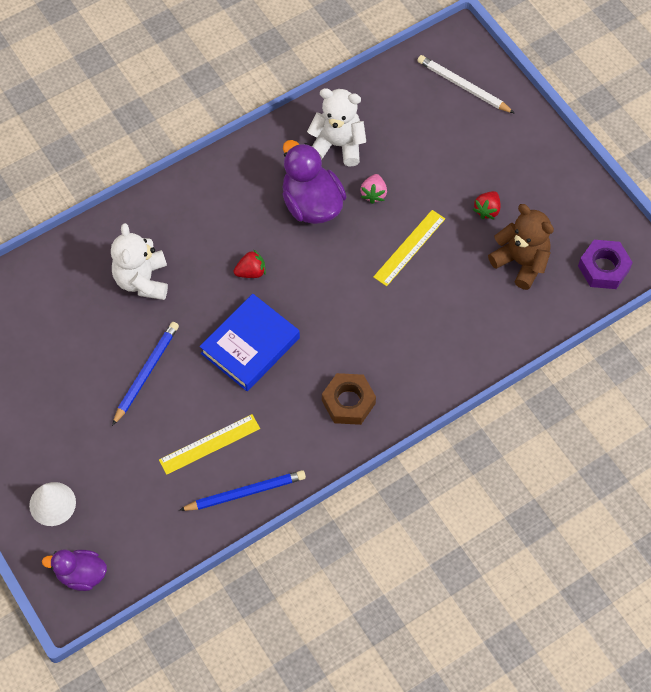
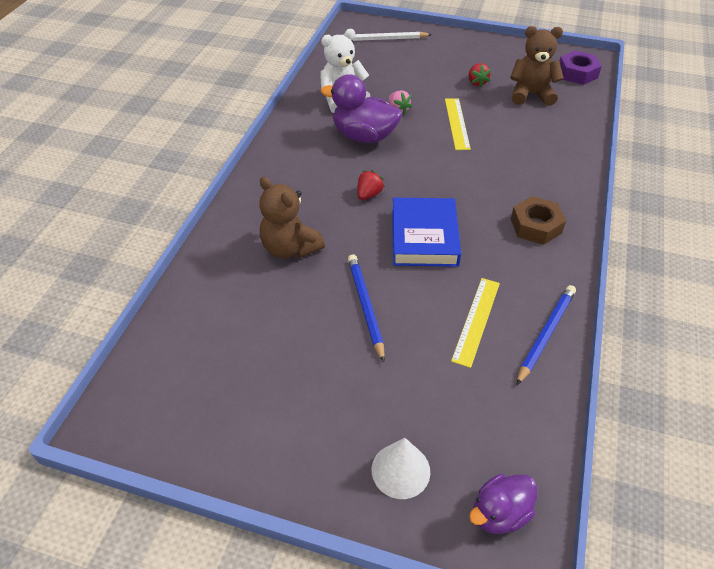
camera: 40 degrees left, 15 degrees down
white teddy bear [111,223,168,300] -> brown teddy bear [259,177,325,258]

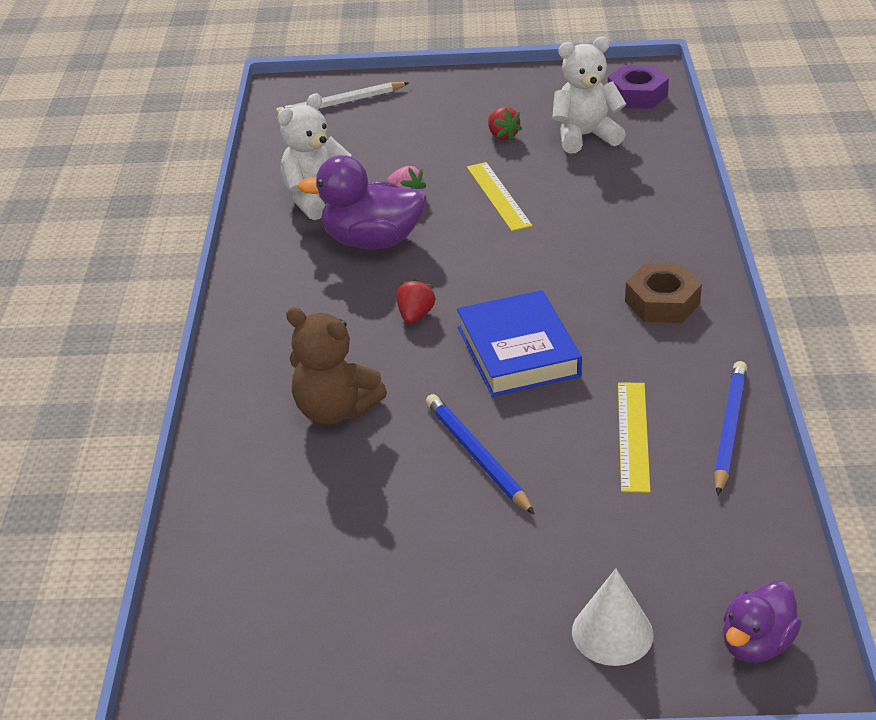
camera: 15 degrees left, 10 degrees down
brown teddy bear [510,26,564,106] -> white teddy bear [552,37,626,153]

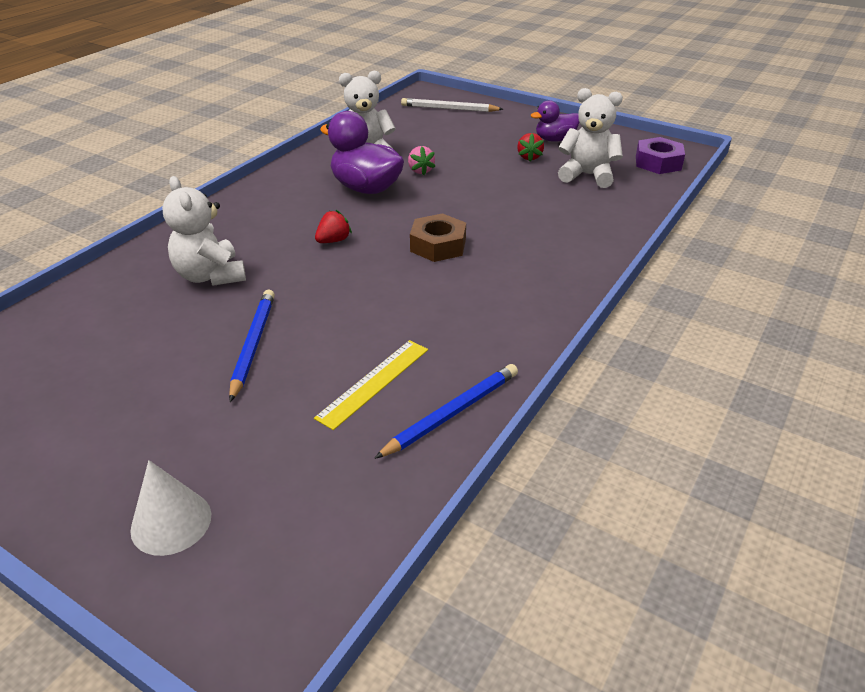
camera: 30 degrees right, 0 degrees up
brown teddy bear [286,307,387,425] -> white teddy bear [162,176,246,286]
blue book [457,290,582,397] -> none
yellow ruler [467,162,533,231] -> none
brown nut [625,264,702,323] -> brown nut moved to [410,213,466,262]
purple duck [723,581,802,663] -> purple duck moved to [531,100,579,142]

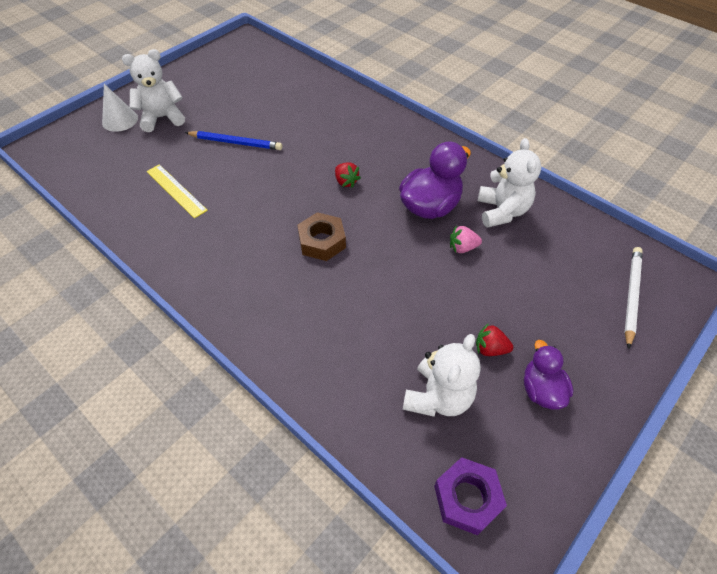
camera: 100 degrees right, 15 degrees up
white teddy bear [162,176,246,286] -> white teddy bear moved to [122,49,185,132]
blue pencil [374,364,518,459] -> none

